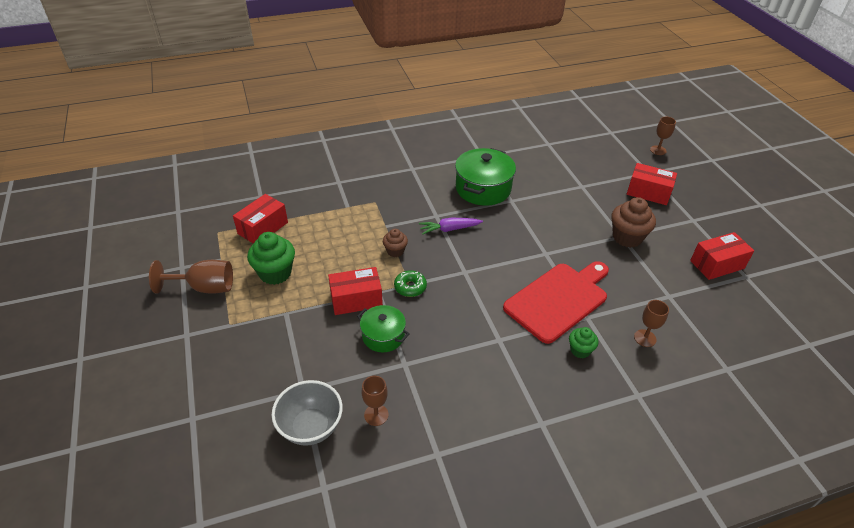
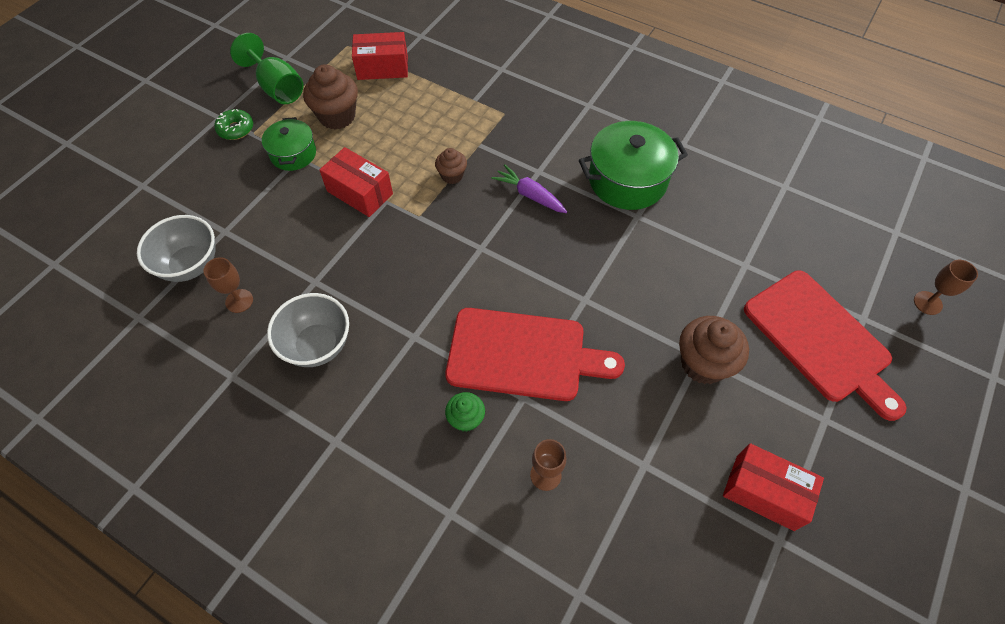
camera: 50 degrees right, 15 degrees up
brown goblet [149,260,233,294] -> green goblet [230,33,303,104]
green cupcake [247,232,295,285] -> brown cupcake [303,64,358,130]
green pot [357,305,409,352] -> green pot moved to [262,117,316,171]
green donut [394,270,427,297] -> green donut moved to [214,109,253,140]
red box [627,163,677,205] -> red cutting board [744,271,906,421]
none -> grey bowl [267,293,349,367]

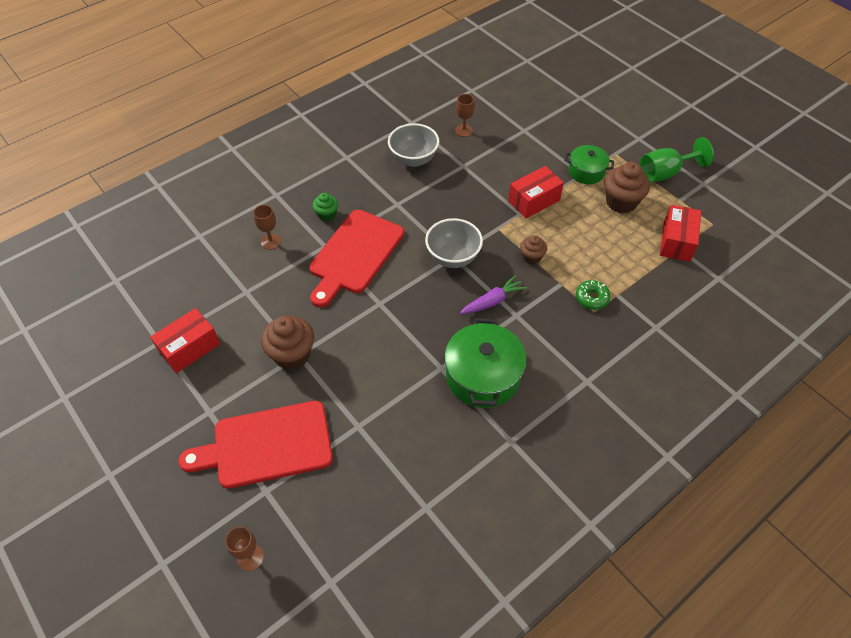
camera: 110 degrees right, 5 degrees down
grey bowl [137,215,216,282] -> grey bowl moved to [425,218,483,268]
green donut [214,109,253,140] -> green donut moved to [576,280,611,310]

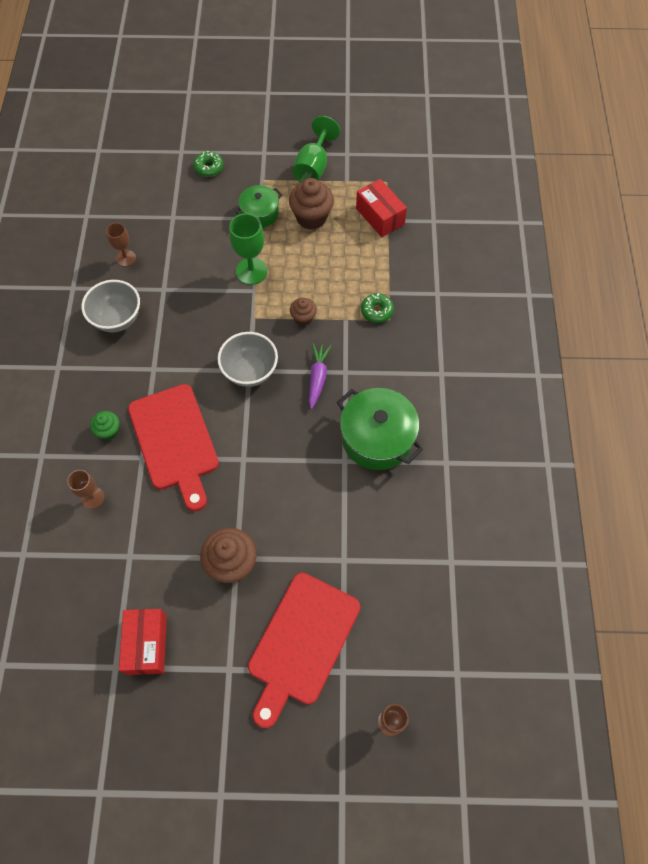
camera: 50 degrees left, 10 degrees up
red box [508,166,564,219] -> green goblet [229,213,268,285]
none -> green donut [193,151,223,177]

